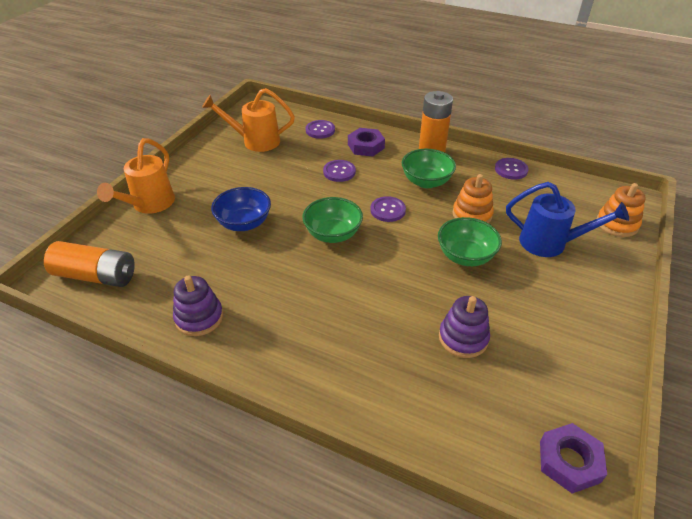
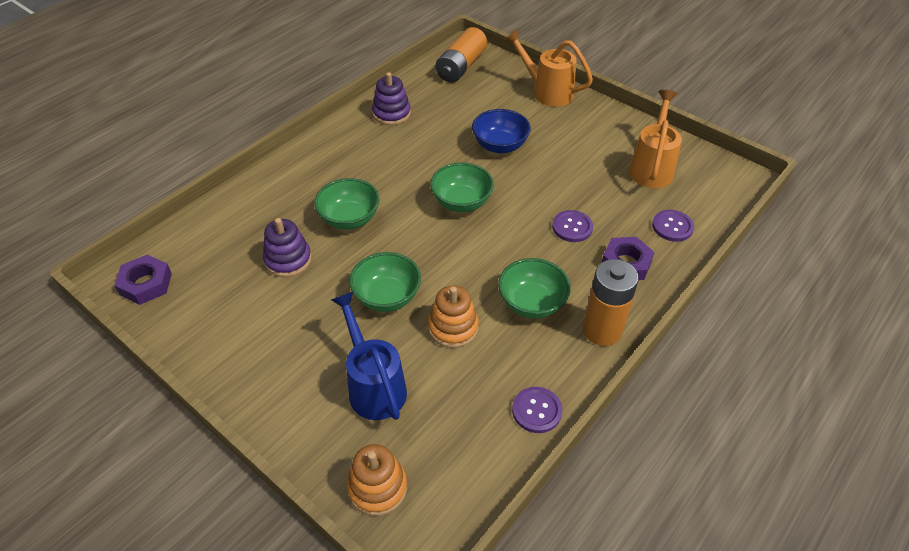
camera: 105 degrees right, 5 degrees up
purple button [370,196,406,222] -> none
blue watering can [506,182,629,257] -> blue watering can turned 120 degrees clockwise [331,292,407,420]
none -> green bowl [314,178,380,230]

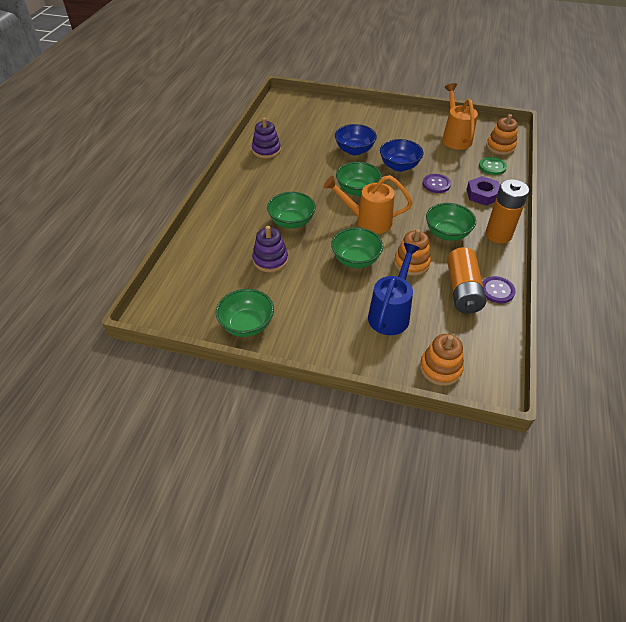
camera: 25 degrees left, 0 degrees up
purple nut [114,255,172,305] -> none
blue watering can [331,292,407,420] -> blue watering can turned 75 degrees clockwise [368,243,420,335]
orange battery [435,27,487,82] -> orange battery moved to [447,247,486,314]
orange watering can [505,29,593,107] -> orange watering can moved to [324,175,412,234]
purple button [652,210,694,242] -> green button [479,157,507,175]
none -> green bowl [216,289,274,337]
none -> blue bowl [380,139,424,172]
none -> orange stacking toy [486,114,518,155]

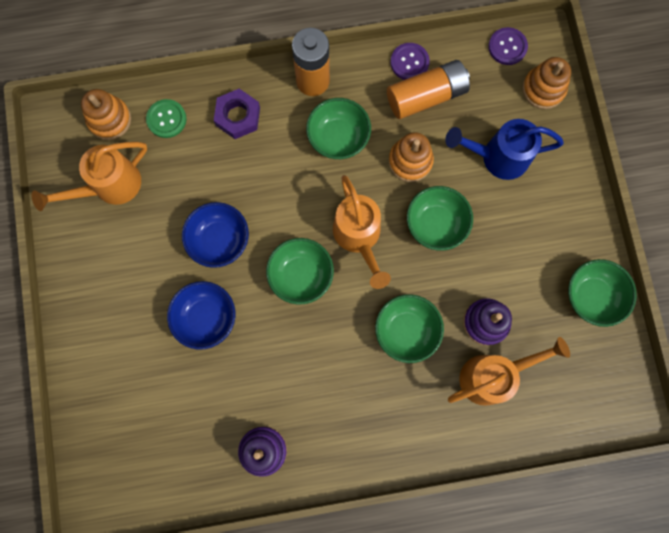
camera: 115 degrees left, 30 degrees up
purple button [423,174,451,193] -> purple button moved to [488,27,528,65]
none -> orange watering can [448,337,570,406]

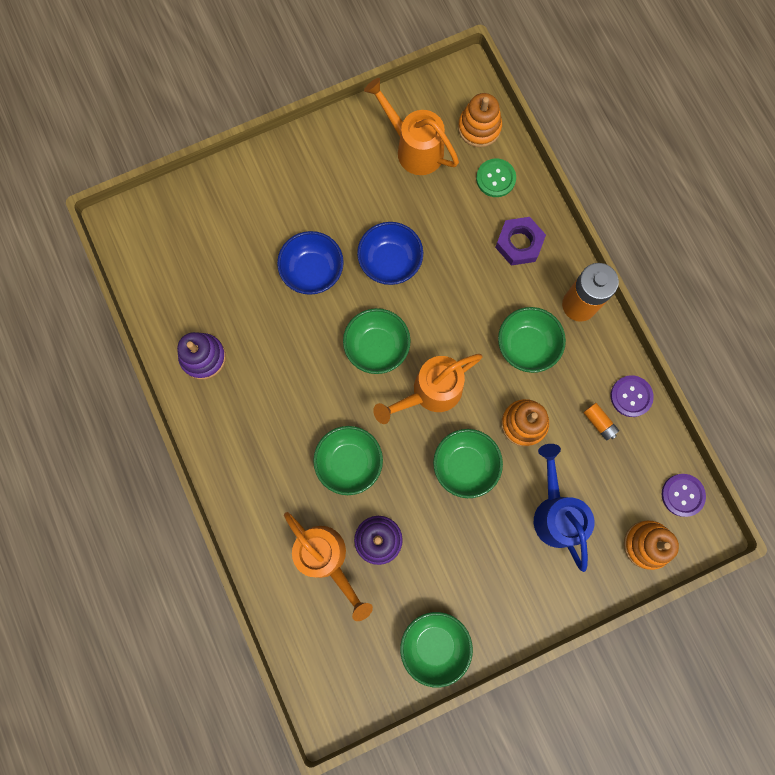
camera: 75 degrees right, 0 degrees up
orange battery [387,60,470,119] -> orange battery [583,403,619,440], size x0.45

